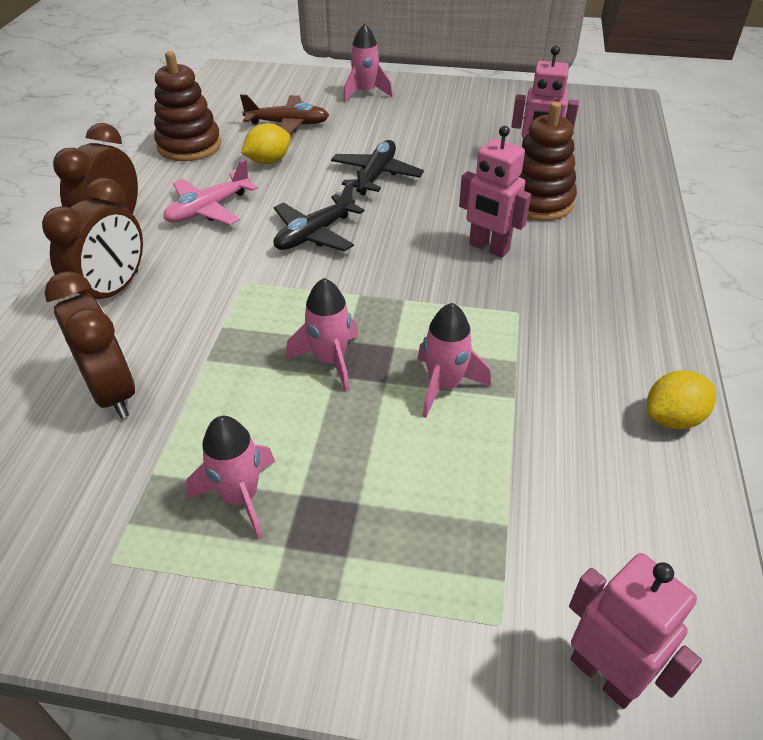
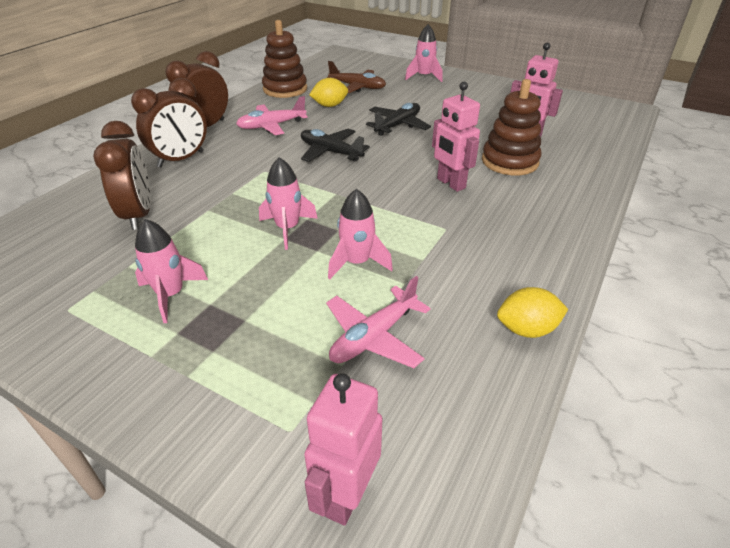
camera: 20 degrees right, 5 degrees down
black plane [273,181,364,251] -> black plane turned 60 degrees clockwise [301,129,370,162]
pink robot [569,553,702,709] -> pink robot turned 135 degrees counterclockwise [304,373,382,526]
none -> pink plane [326,276,431,368]

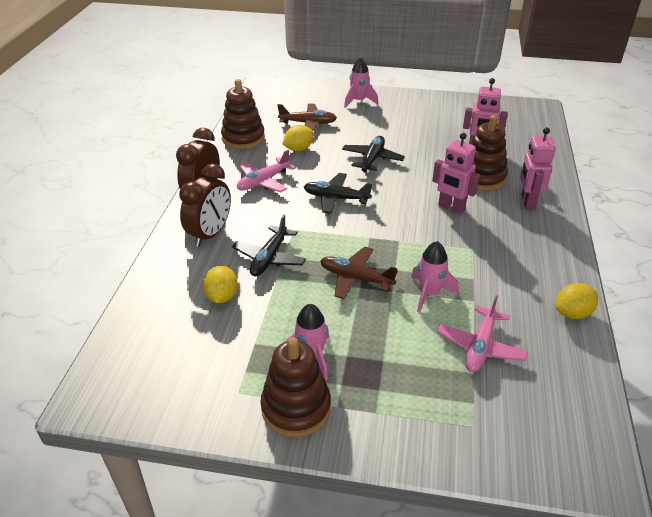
camera: 20 degrees left, 0 degrees up
brown clock [93,121,151,230] -> yellow lemon [202,266,238,303]
pink rocket [259,157,318,250] -> brown plane [320,247,398,299]
pink robot [304,373,382,526] -> pink robot moved to [520,128,556,210]
none -> black plane [232,214,306,276]
none -> brown stacking toy [261,337,331,437]

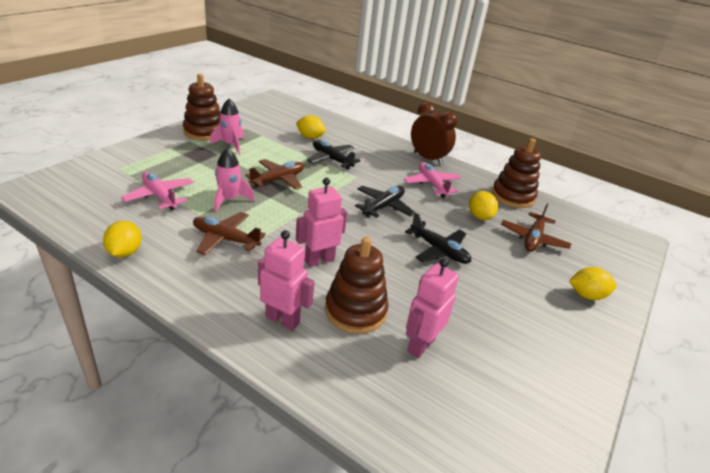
camera: 110 degrees right, 5 degrees down
brown clock [179,164,231,247] -> none
pink rocket [344,57,378,108] -> yellow lemon [569,267,617,300]
none -> brown plane [193,212,266,255]

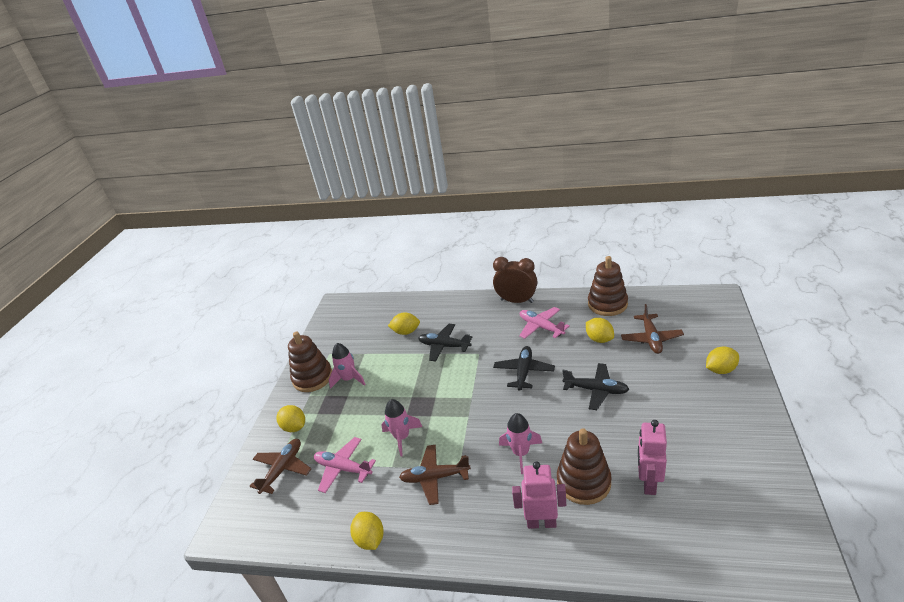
camera: 15 degrees left, 0 degrees up
brown plane [245,159,304,190] -> brown plane moved to [249,439,311,494]
pink robot [296,178,347,267] -> pink rocket [499,413,542,474]
none -> yellow lemon [276,405,305,432]

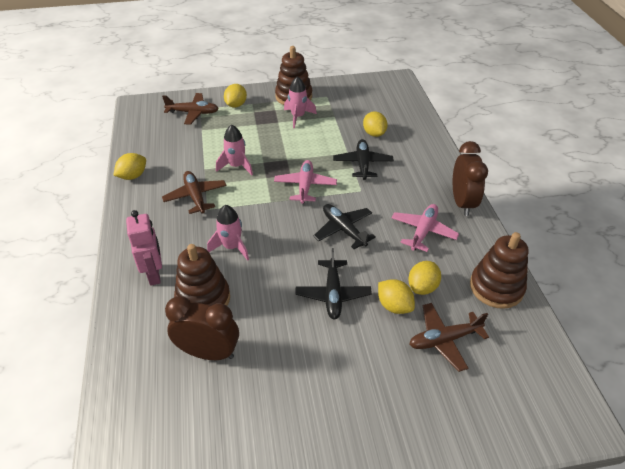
camera: 65 degrees right, 10 degrees up
pink plane [314,437,376,493] -> pink plane moved to [274,160,337,204]
black plane [493,346,555,391] -> black plane turned 120 degrees counterclockwise [314,204,376,249]
pink robot [638,420,667,495] -> brown clock [165,296,239,360]
yellow lemon [706,347,739,374] -> yellow lemon moved to [378,279,415,314]

